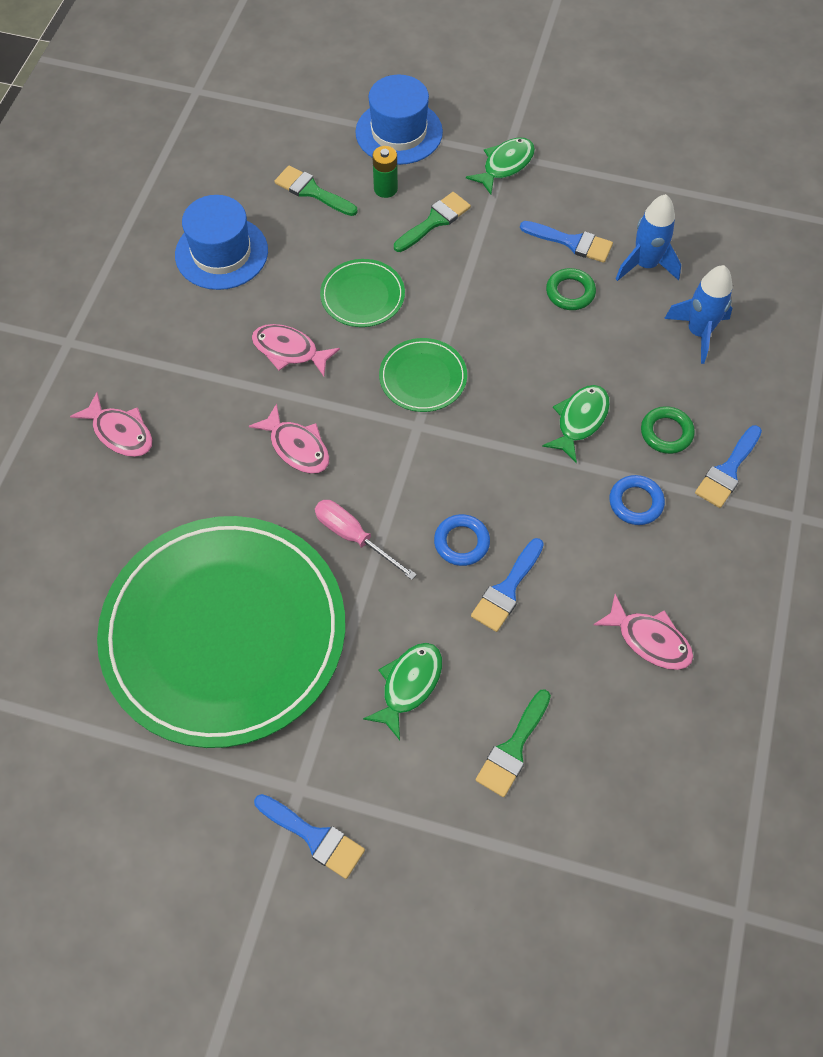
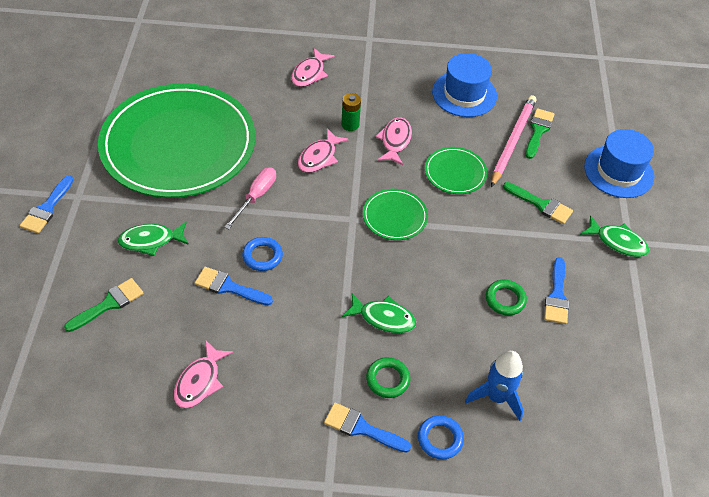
camera: 75 degrees right, 10 degrees down
green fish [363,643,442,740] -> green fish turned 150 degrees clockwise [118,222,189,256]
green battery [372,146,398,198] -> green battery moved to [341,93,361,131]
green brush [476,689,551,797] -> green brush turned 120 degrees clockwise [64,278,144,332]
blue ring [609,475,665,525] -> blue ring moved to [418,415,464,460]
blue rocket [616,194,681,281] -> none
none -> pink pencil [491,95,537,187]

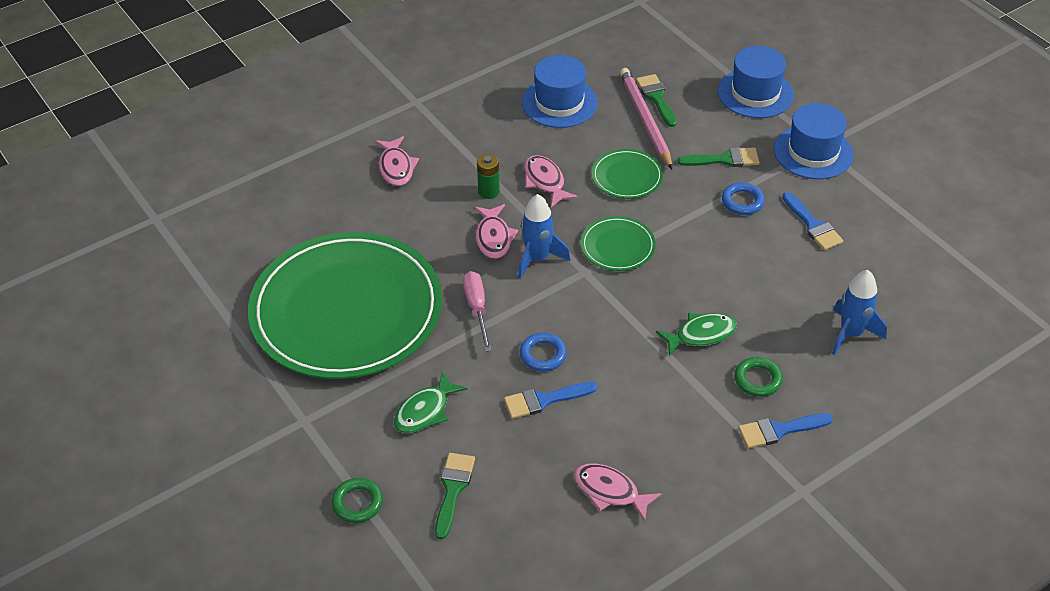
camera: 35 degrees left, 5 degrees down
blue brush [20,175,74,233] -> none
pink fish [174,341,233,409] -> pink fish turned 135 degrees clockwise [574,464,662,521]
blue ring [418,415,464,460] -> blue ring moved to [722,182,765,215]
green ring [486,279,527,316] -> green ring moved to [331,478,383,523]
green fish [580,215,649,257] -> blue hat [774,103,854,179]
none -> blue rocket [518,194,571,279]

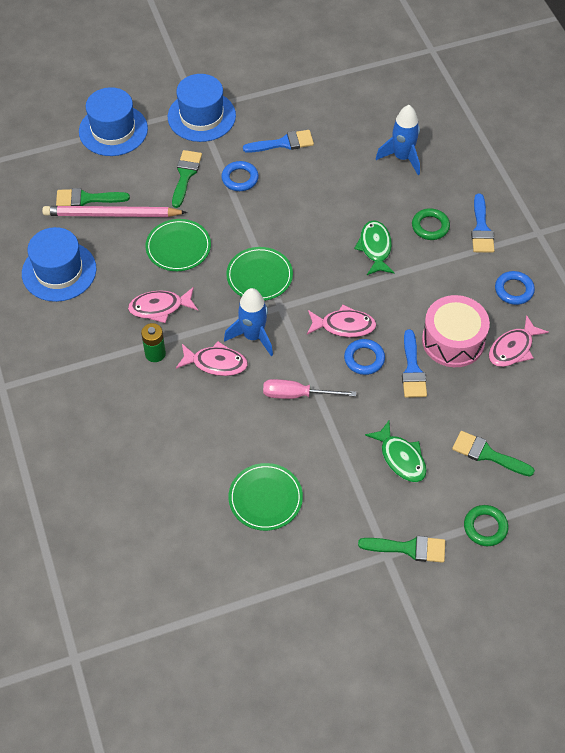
camera: 75 degrees left, 10 degrees up
green plate [248,232,442,379] -> green plate [229,463,303,531], size x0.40
pink fish [375,136,419,186] -> pink fish moved to [307,304,377,337]
none -> green brush [358,536,445,563]
none -> pink drum [422,295,490,367]
none -> blue ring [495,271,535,305]

